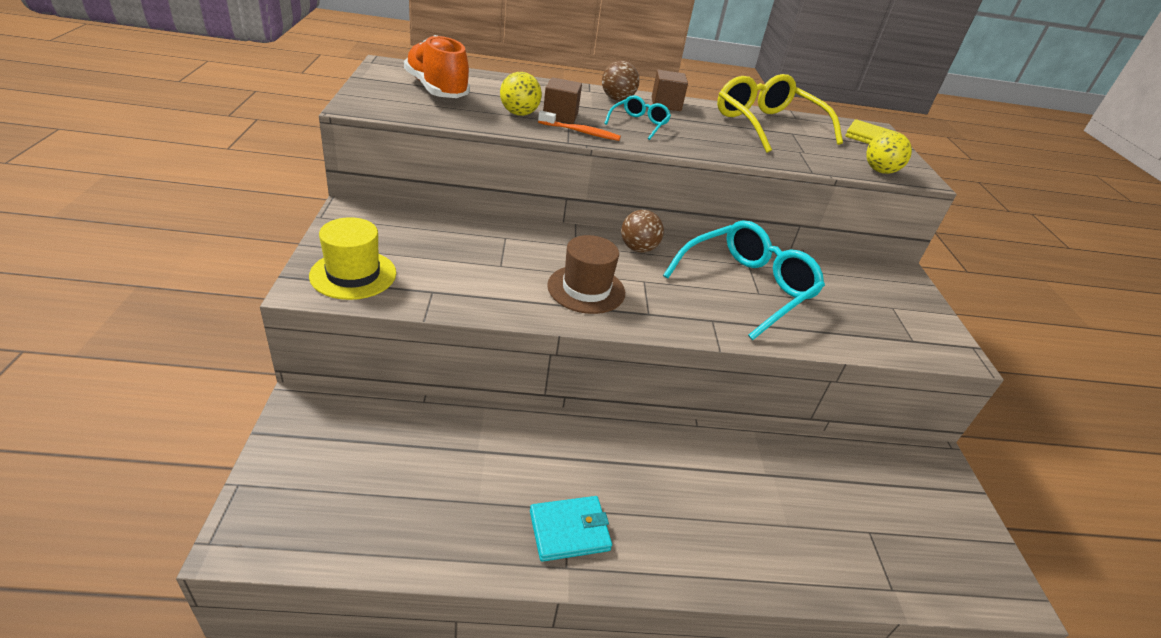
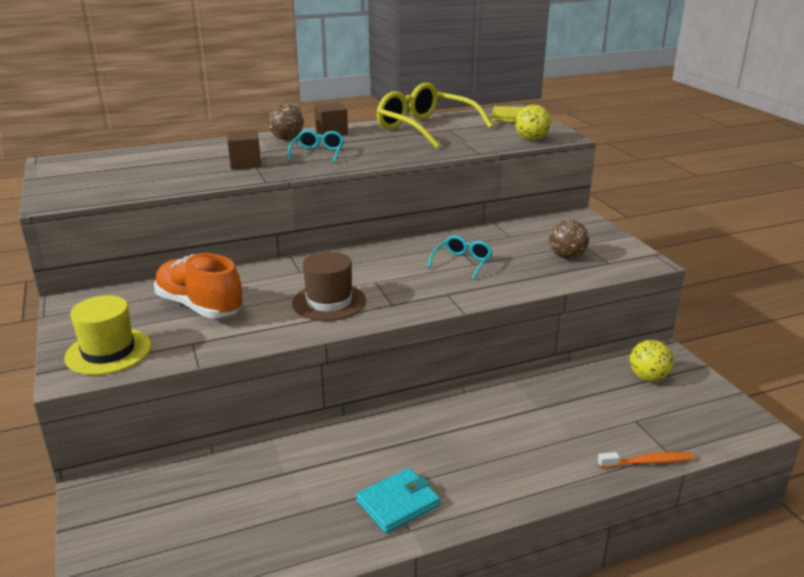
camera: 15 degrees left, 10 degrees down
orange shoe [404,35,470,98] -> orange shoe moved to [154,253,243,318]
yellow ball [500,72,542,116] -> yellow ball moved to [630,340,674,382]
orange toothbrush [538,111,621,141] -> orange toothbrush moved to [598,452,694,468]
brown ball [621,210,664,253] -> brown ball moved to [549,220,589,259]
turquoise glasses [663,220,825,340] -> turquoise glasses [428,236,493,279], size x0.49

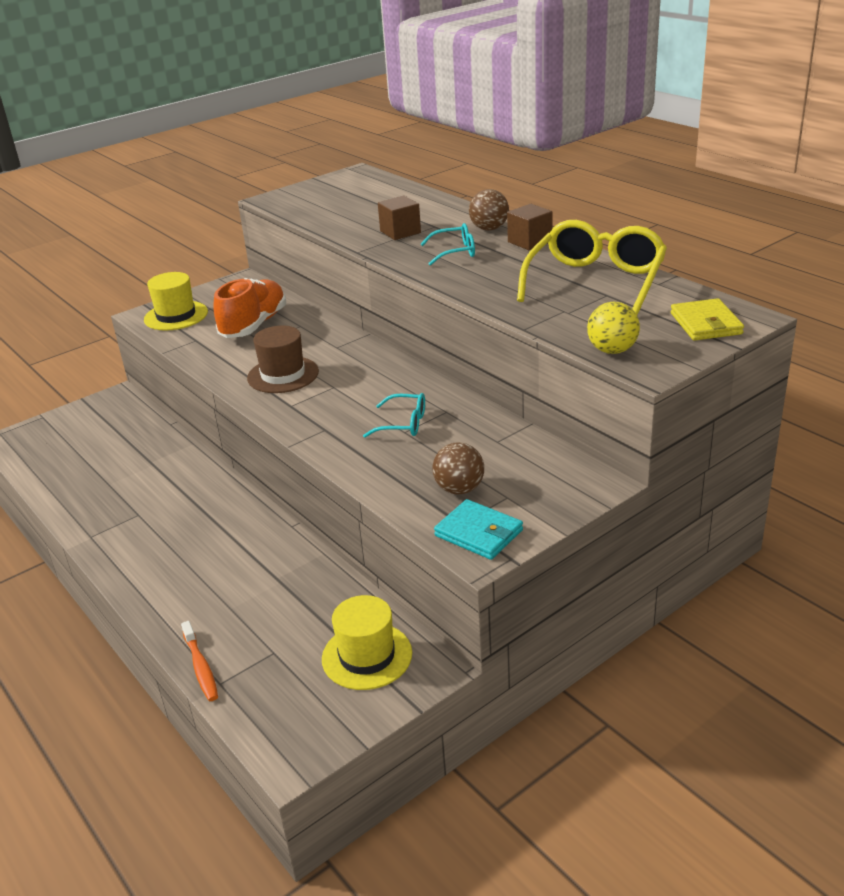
camera: 75 degrees right, 5 degrees up
turquoise wallet [356,468,440,533] -> turquoise wallet moved to [434,499,523,560]
yellow ball [630,340,674,382] -> yellow hat [322,595,412,690]

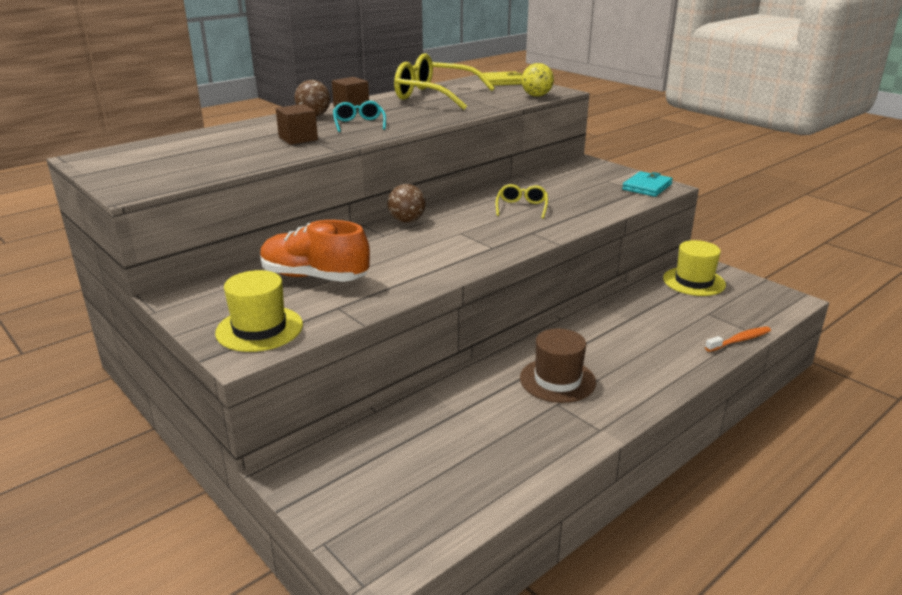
camera: 95 degrees left, 5 degrees down
brown hat [247,326,319,393] -> brown hat moved to [520,329,596,403]
turquoise glasses [363,393,425,438] -> yellow glasses [496,184,548,219]
brown ball [433,443,484,494] -> brown ball moved to [387,184,426,223]

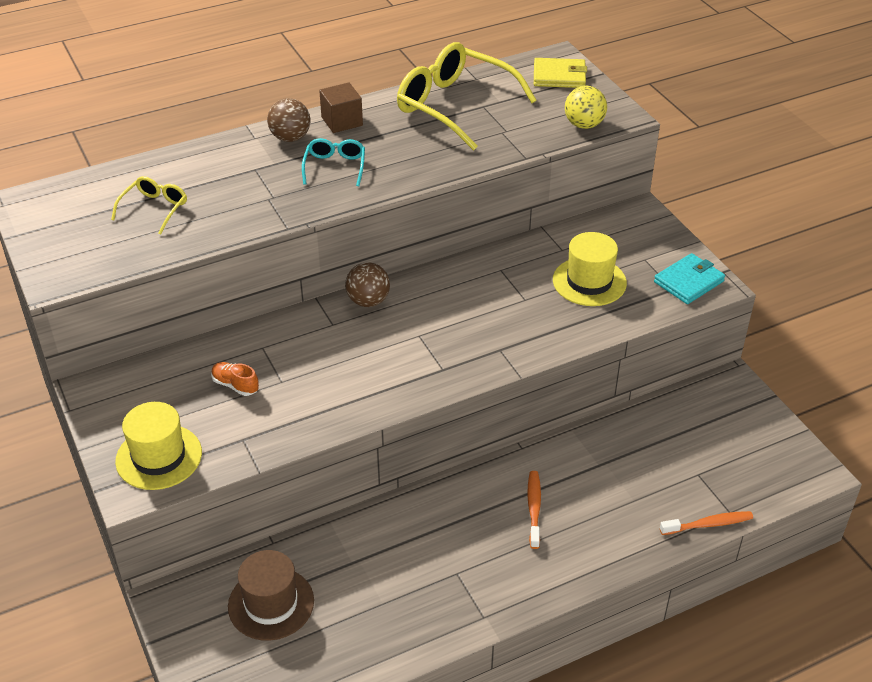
camera: 15 degrees right, 15 degrees up
orange shoe [260,220,370,282] -> orange shoe [211,362,259,396], size x0.45
brown cube [276,104,318,145] -> none
yellow glasses [496,184,548,219] -> yellow glasses moved to [111,176,187,234]
brown hat [520,329,596,403] -> brown hat moved to [228,550,314,641]
yellow hat [663,240,726,296] -> yellow hat moved to [553,232,627,306]
none -> orange toothbrush [527,471,541,549]

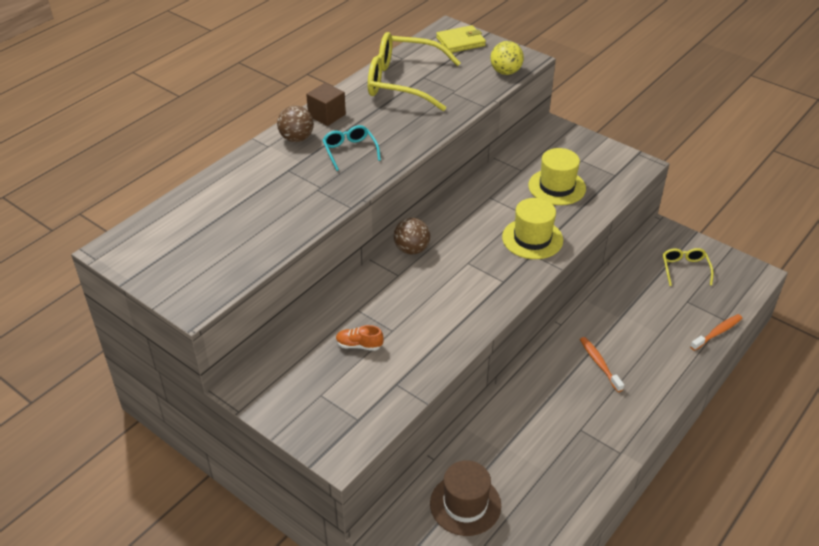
camera: 25 degrees left, 0 degrees up
yellow glasses [111,176,187,234] -> yellow glasses moved to [663,248,714,286]
yellow hat [115,402,202,490] -> yellow hat moved to [502,198,563,259]
turquoise wallet [654,253,725,304] -> none

